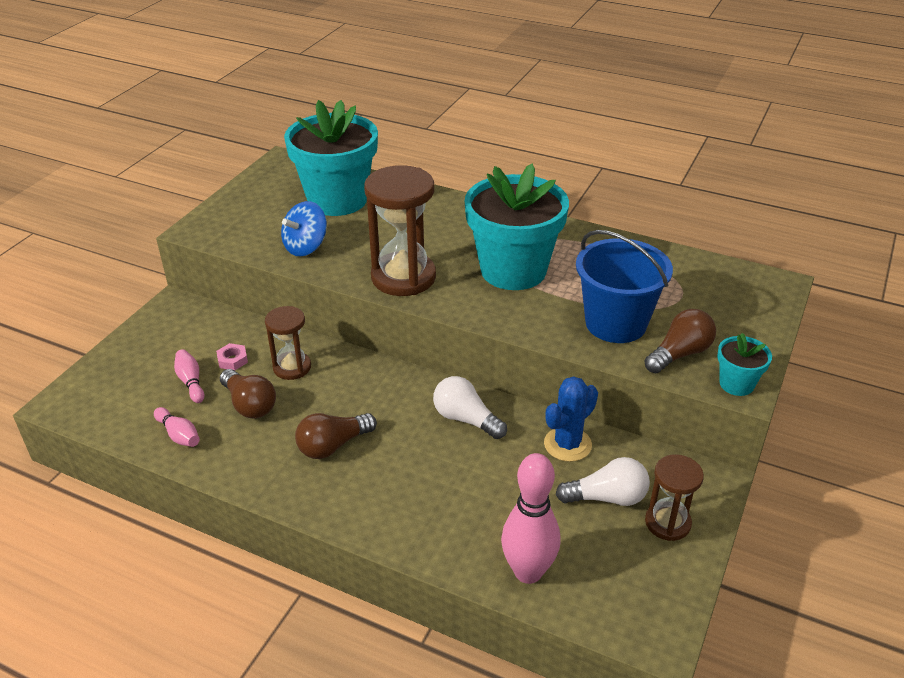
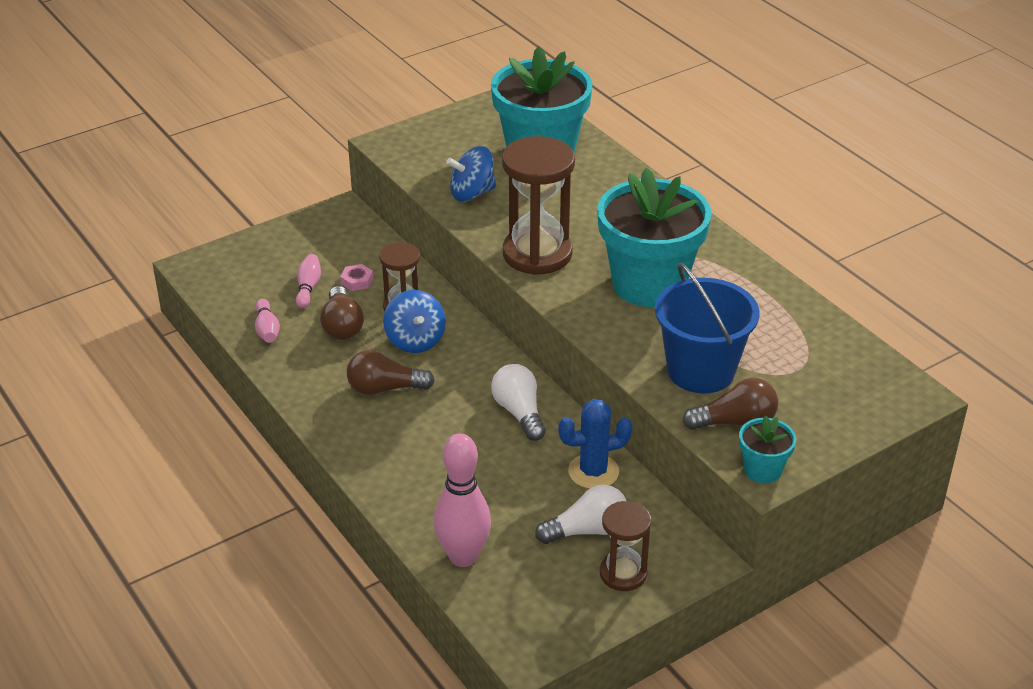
camera: 30 degrees right, 0 degrees up
white light bulb [556,457,650,506] -> white light bulb turned 45 degrees counterclockwise [535,485,626,544]
none -> blue spinning top [383,290,446,353]

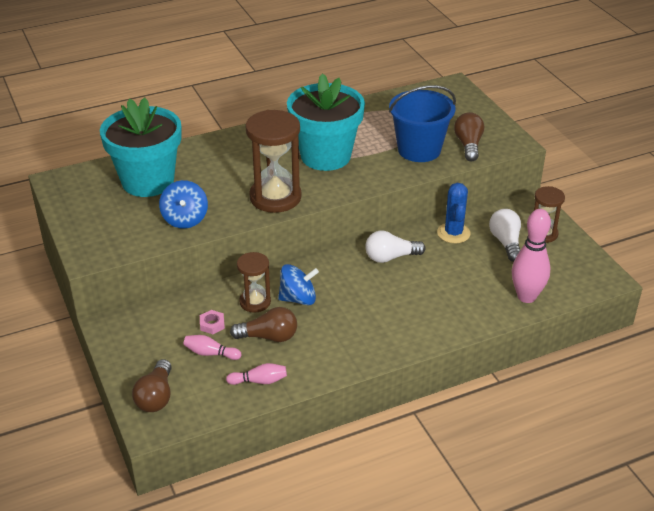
camera: 80 degrees left, 0 degrees up
brown light bulb [347,350,435,395] -> brown light bulb moved to [132,359,172,412]
turquoise flower pot [739,416,796,484] -> none

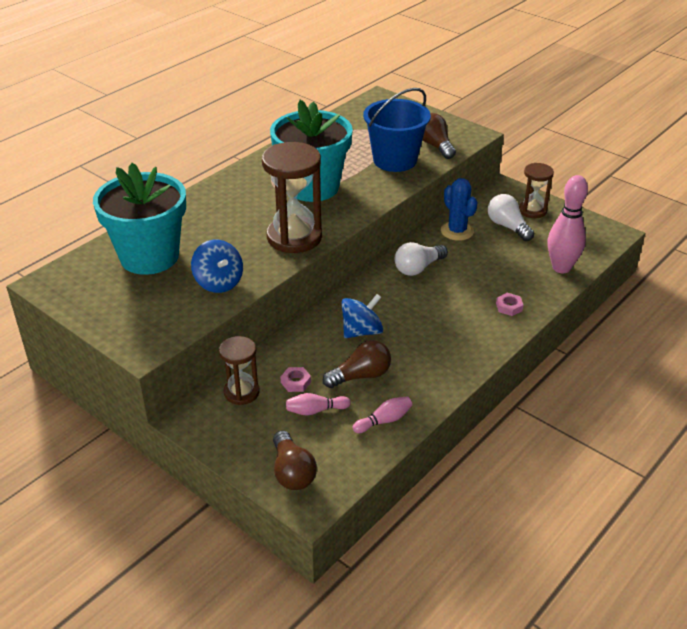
camera: 25 degrees left, 0 degrees up
brown hourglass [237,252,271,313] -> brown hourglass moved to [219,336,260,405]
none -> pink nut [496,293,523,316]

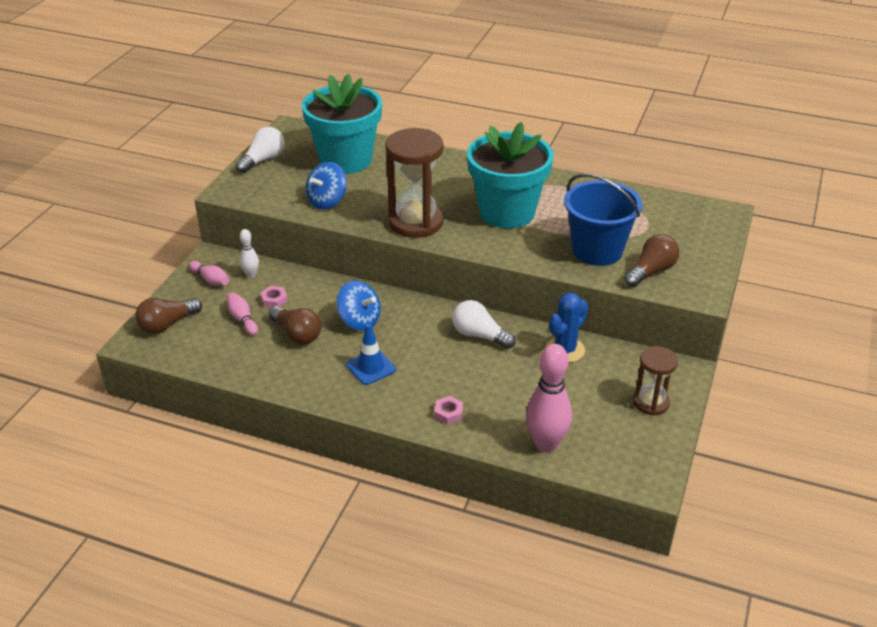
camera: 70 degrees right, 0 degrees up
brown hourglass [219,336,260,405] -> white bowling pin [240,229,259,278]
pink bowling pin [352,396,412,433] -> pink bowling pin moved to [189,261,229,285]
white light bulb [488,194,534,241] -> white light bulb moved to [236,127,285,173]
none -> blue traffic cone [346,323,396,385]

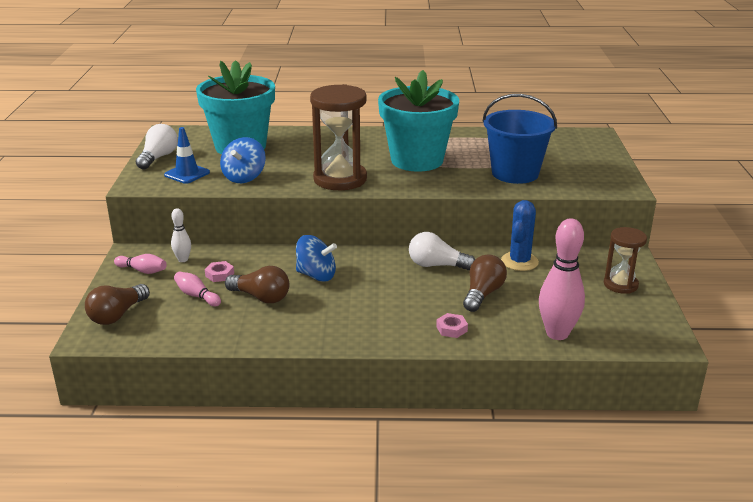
camera: 20 degrees left, 10 degrees down
blue traffic cone [346,323,396,385] -> blue traffic cone moved to [164,127,210,184]
brown light bulb [624,234,679,287] -> brown light bulb moved to [463,254,507,312]

